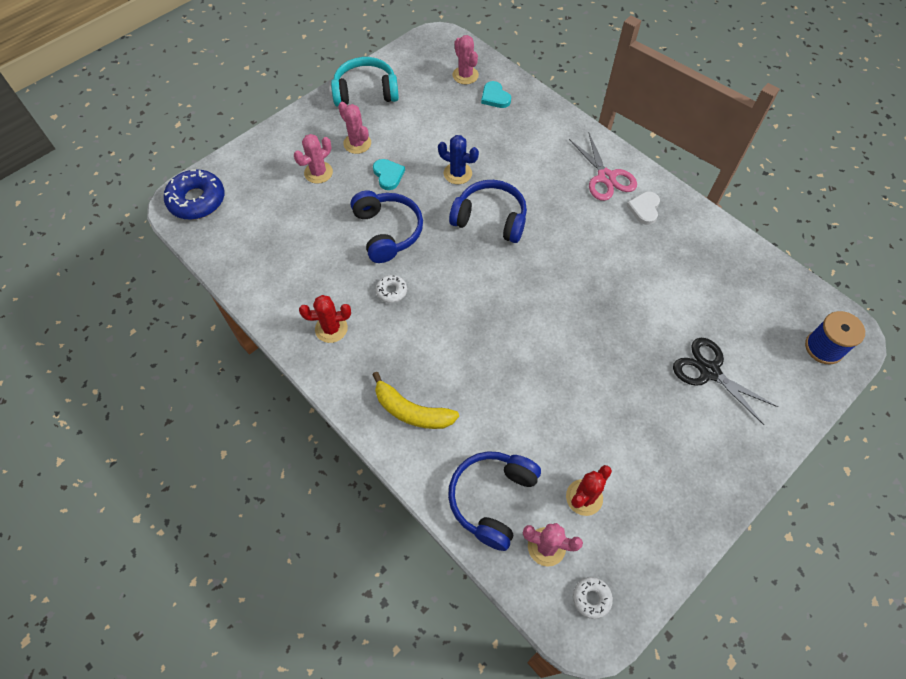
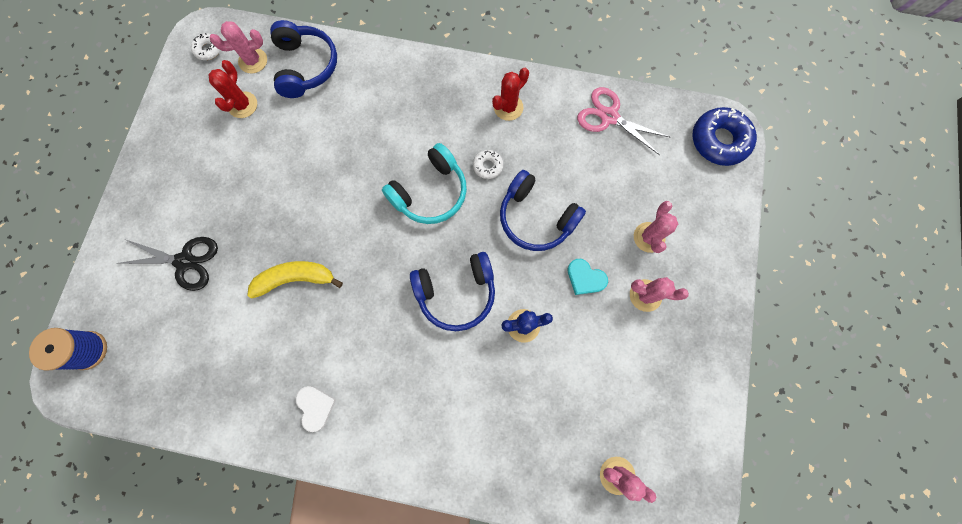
camera: 145 degrees right, 15 degrees up
turquoise headphones [331,57,399,107] -> turquoise headphones moved to [382,143,467,224]
yellow banana [372,372,459,429] -> yellow banana moved to [247,261,343,299]
turquoise heart [481,81,511,108] -> none
pink scissors [569,133,637,201] -> pink scissors moved to [577,87,670,155]

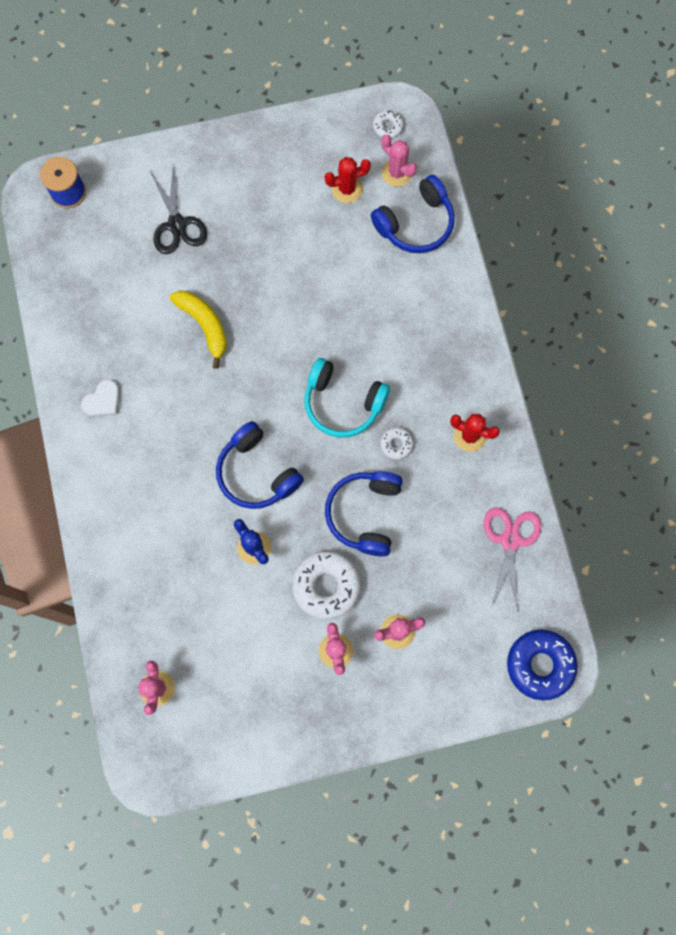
camera: 65 degrees right, 0 degrees up
turquoise heart [567,259,608,295] -> white donut [292,551,361,620]

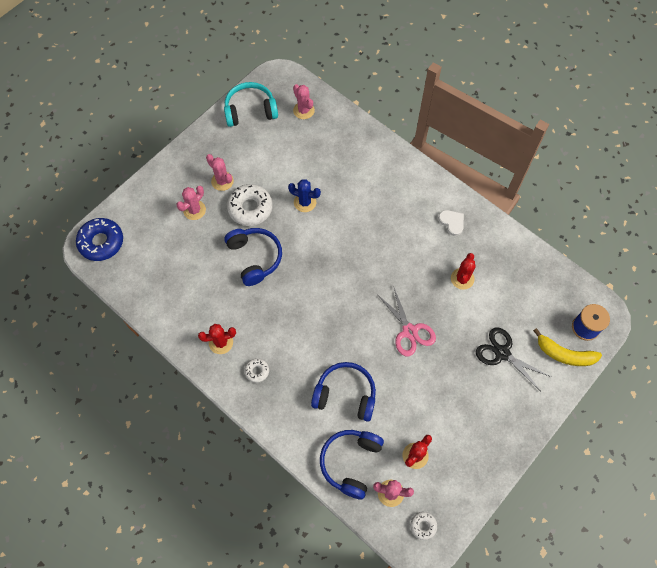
camera: 145 degrees right, 10 degrees down
white heart [81,380,120,417] -> white heart turned 135 degrees clockwise [438,210,464,236]
yellow banana [170,291,227,369] -> yellow banana moved to [533,328,602,366]
blue headphones [216,421,304,509] -> blue headphones moved to [311,362,376,422]
turquoise headphones [304,358,390,438] -> turquoise headphones moved to [224,82,278,127]
white donut [380,427,413,460] -> white donut moved to [244,358,269,383]
pink scissors [483,508,541,610] -> pink scissors moved to [377,286,436,356]
none -> red cactus [451,253,476,290]

